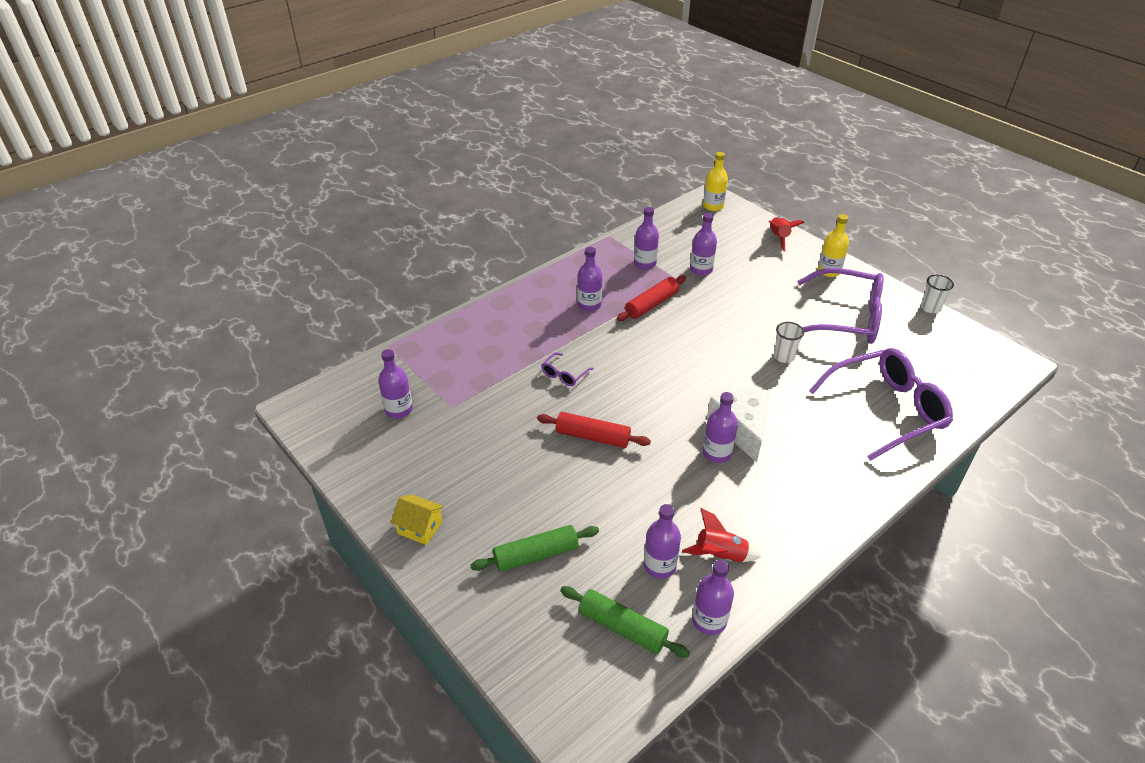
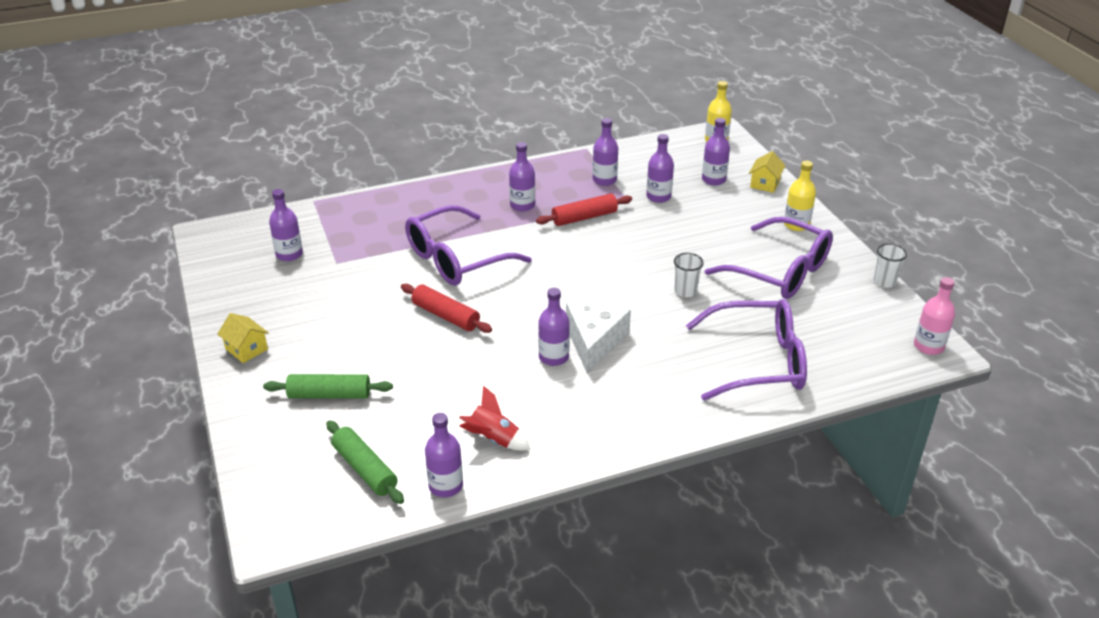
camera: 20 degrees right, 5 degrees down
purple glasses [541,352,594,386] -> purple glasses [405,205,532,286], size x2.45
purple bottle [644,504,681,578] -> purple bottle moved to [702,118,730,185]
red rocket [769,217,804,251] -> yellow house [749,151,786,193]
none -> pink bottle [914,277,955,355]

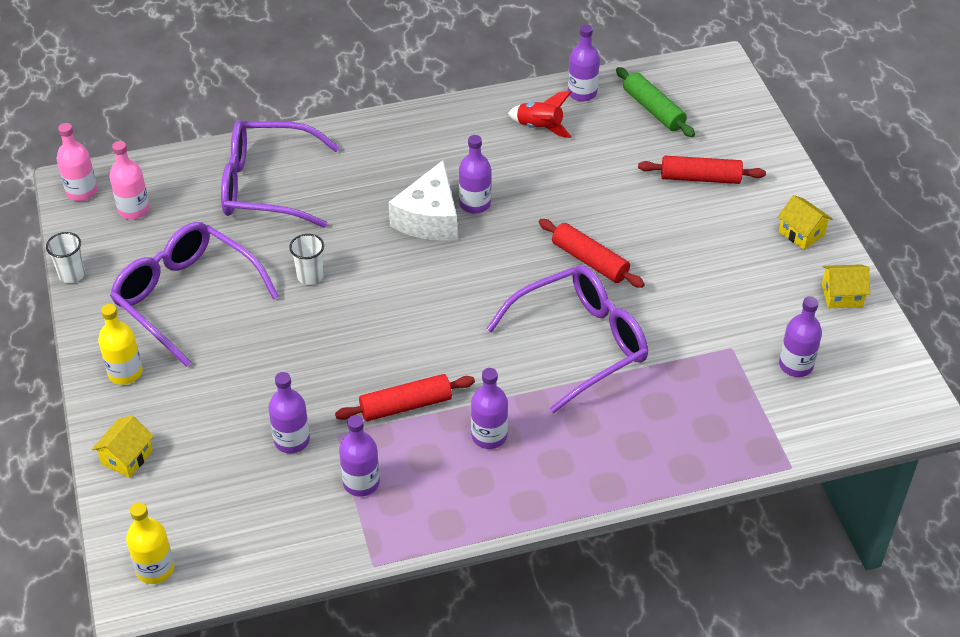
camera: 175 degrees left, 10 degrees up
green rolling pin [263,374,393,399] -> red rolling pin [638,156,766,184]
purple bottle [702,118,730,185] -> none
none -> pink bottle [110,141,150,220]
none -> yellow house [822,264,870,308]

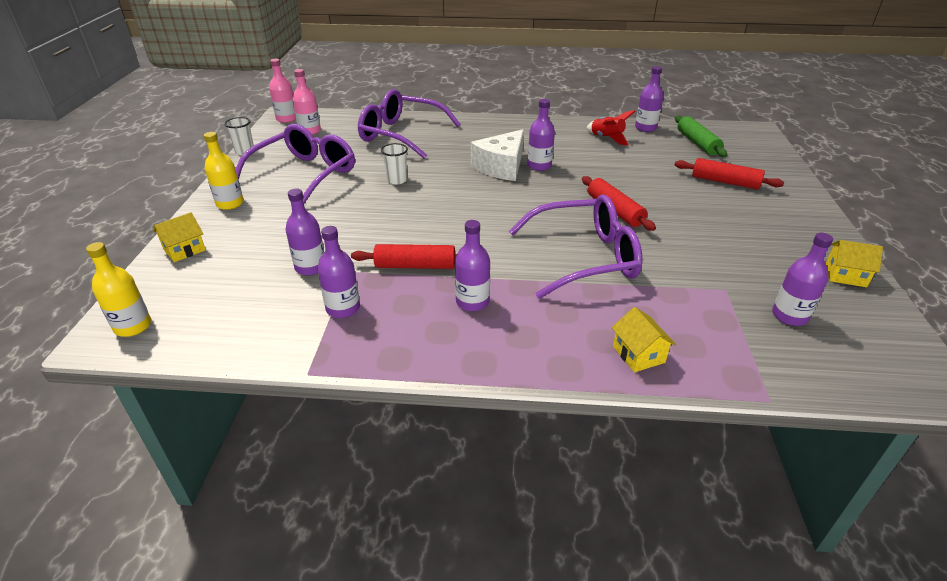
camera: 20 degrees right, 10 degrees down
purple glasses [110,222,279,367] -> purple glasses turned 60 degrees clockwise [236,124,355,204]
yellow house [778,195,833,250] -> yellow house moved to [611,307,676,372]

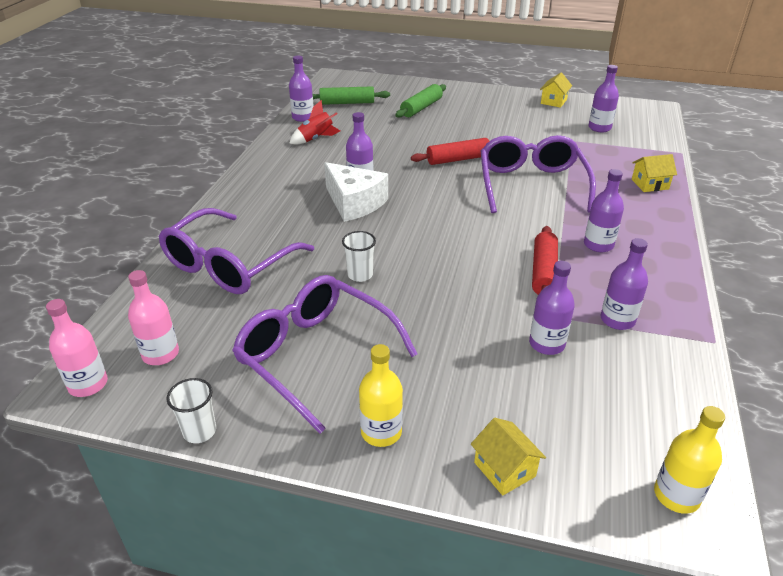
camera: 80 degrees left, 0 degrees up
red rolling pin [675,158,784,190] -> green rolling pin [395,84,446,118]

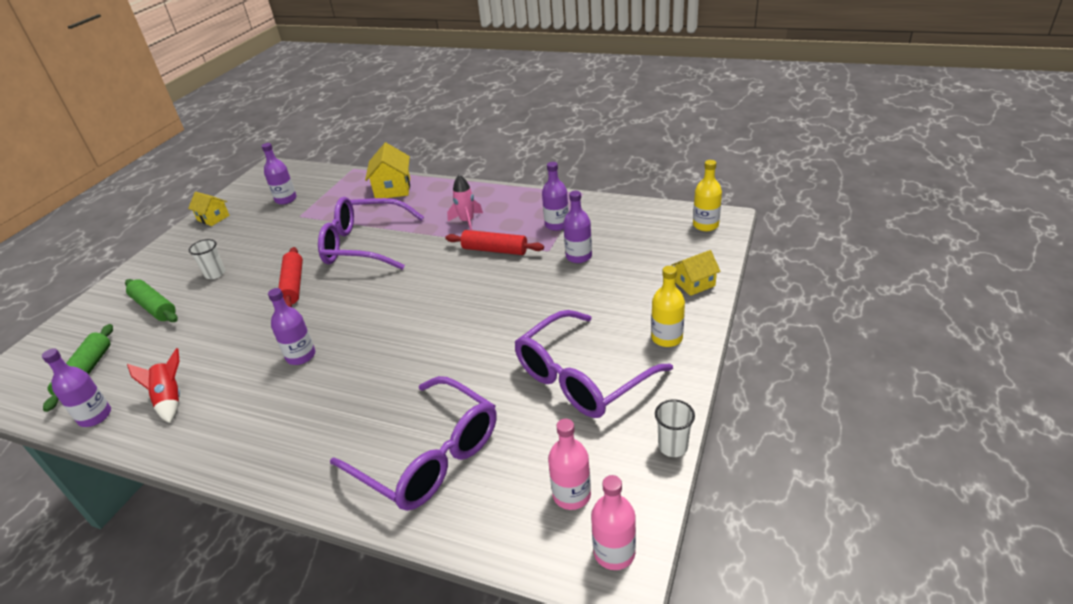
camera: 80 degrees left, 0 degrees up
white cheese [324,162,388,222] -> none
white cup [342,231,376,282] -> white cup moved to [189,239,225,279]
purple bottle [584,169,624,252] -> pink rocket [447,175,483,230]
yellow house [632,154,677,192] -> yellow house [365,143,410,198], size x1.54

